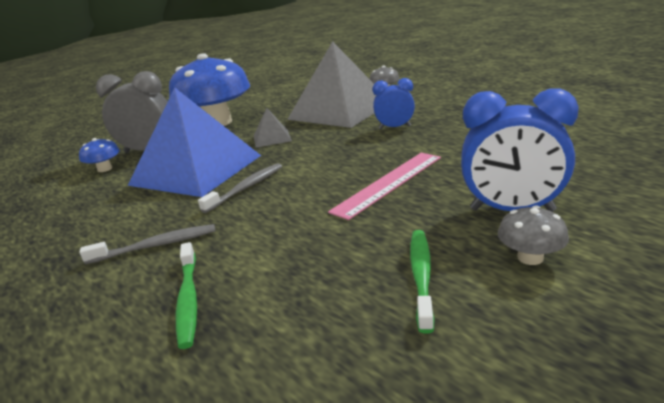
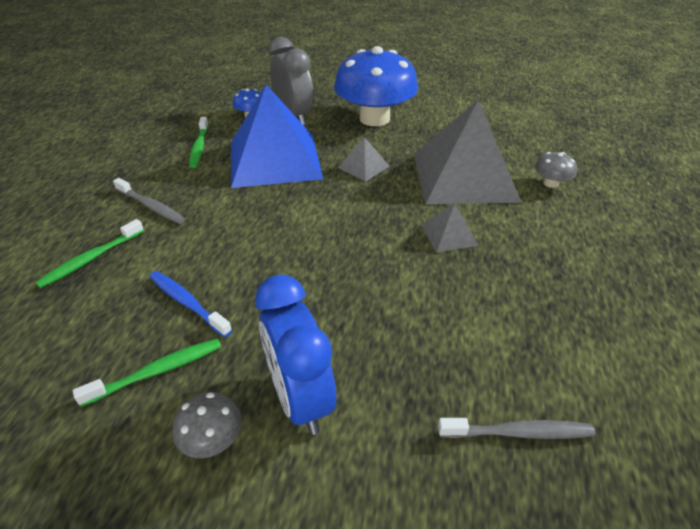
camera: 50 degrees right, 15 degrees up
grey toothbrush [198,163,282,213] -> grey toothbrush moved to [438,418,595,439]
pink ruler [328,153,441,220] -> none
blue clock [372,78,415,129] -> grey pyramid [421,203,479,253]
none -> blue toothbrush [149,271,232,337]
none -> green toothbrush [189,117,208,168]

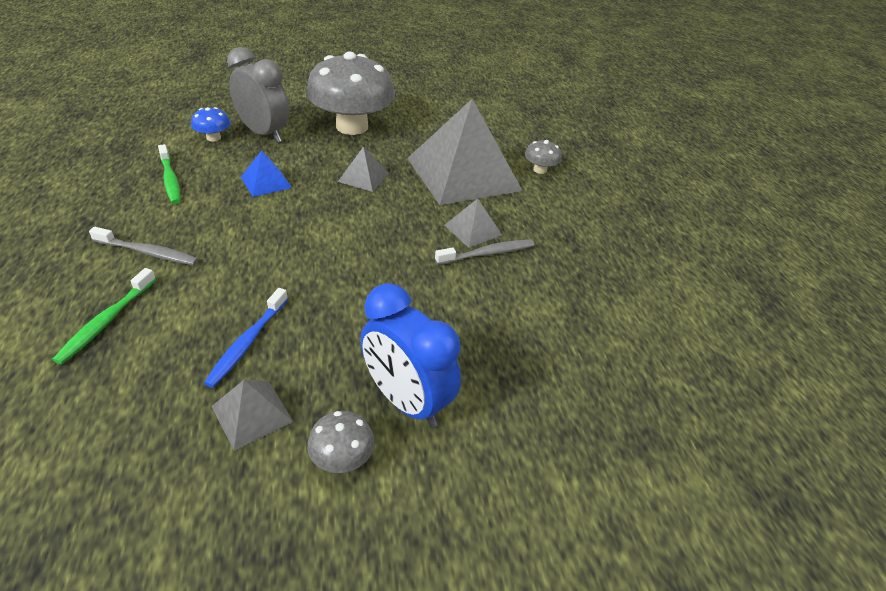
camera: 25 degrees left, 0 degrees up
green toothbrush [73,338,221,407] -> grey pyramid [211,380,293,451]
blue toothbrush [149,271,232,337] -> blue toothbrush turned 90 degrees counterclockwise [204,288,288,388]
blue pyramid [231,85,323,188] -> blue pyramid [241,150,292,197], size x0.42
blue mushroom [334,46,418,126] -> grey mushroom [306,52,395,135]
grey toothbrush [438,418,595,439] -> grey toothbrush moved to [435,240,534,265]

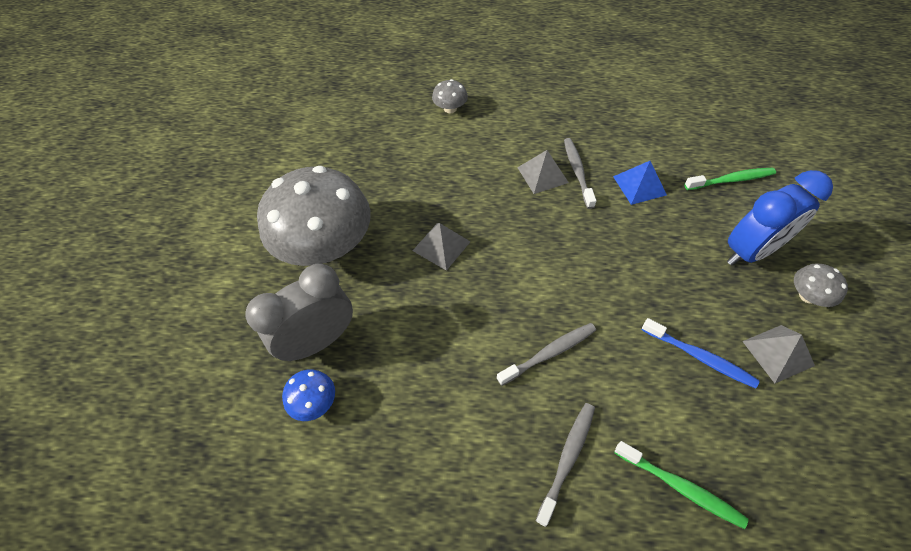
camera: 70 degrees left, 15 degrees up
green toothbrush [158,144,181,204] -> green toothbrush moved to [684,168,776,190]
blue pyramid [241,150,292,197] -> blue pyramid moved to [613,161,667,205]
grey pyramid [407,99,523,205] -> none
none -> grey toothbrush [497,323,596,386]

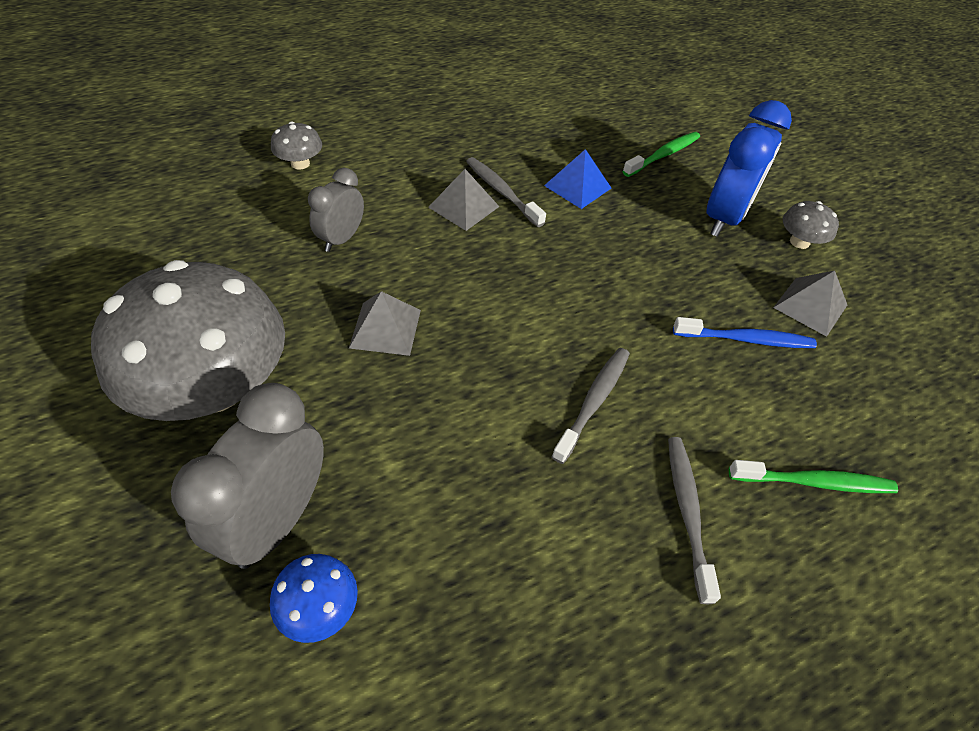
camera: 35 degrees left, 5 degrees down
none -> grey clock [308,168,364,252]

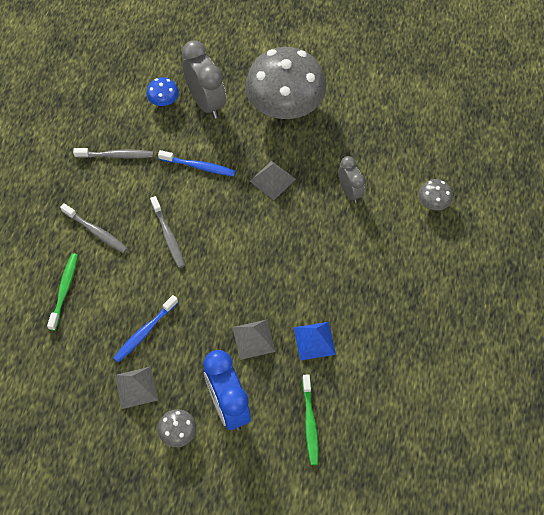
camera: 130 degrees right, 10 degrees up
grey pyramid [428,169,499,231] -> grey pyramid moved to [232,319,276,360]
grey toothbrush [466,157,546,227] -> grey toothbrush moved to [73,148,153,158]
green toothbrush [729,460,898,493] -> green toothbrush turned 150 degrees clockwise [47,253,78,331]
none -> blue toothbrush [158,150,236,176]

